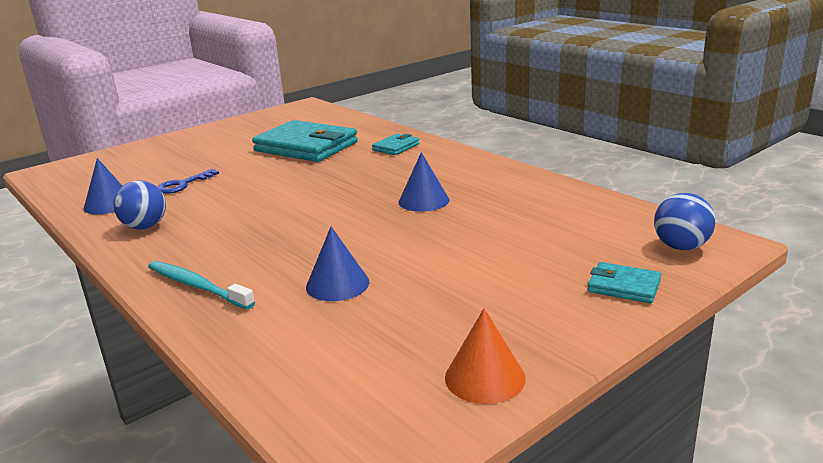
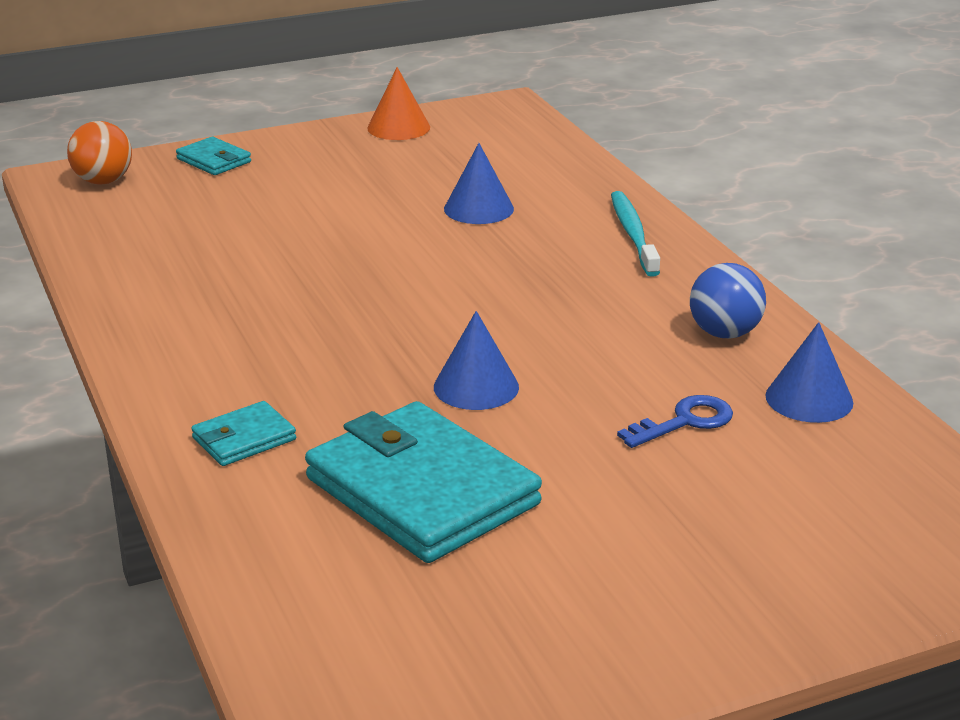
camera: 165 degrees left, 5 degrees up
turquoise toothbrush [148,261,255,309] -> turquoise toothbrush turned 150 degrees counterclockwise [611,191,660,277]
blue cone [399,152,449,212] -> blue cone moved to [434,311,519,410]
blue ball [654,193,715,250] -> orange ball [67,121,132,185]

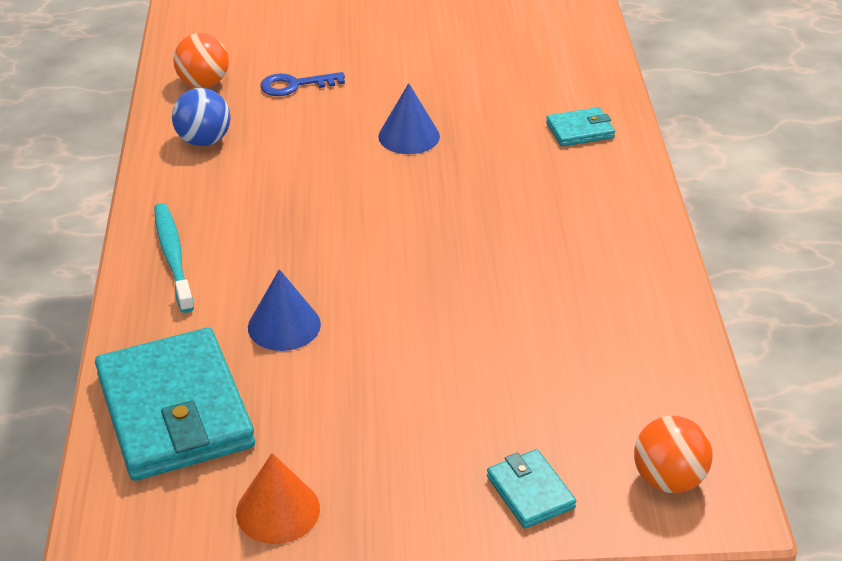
camera: 160 degrees left, 10 degrees up
turquoise wallet [305,401,542,563] -> turquoise wallet moved to [95,327,255,481]
turquoise toothbrush [611,191,660,277] -> turquoise toothbrush turned 150 degrees clockwise [154,203,194,313]
blue cone [765,322,853,423] -> orange ball [173,33,229,88]

